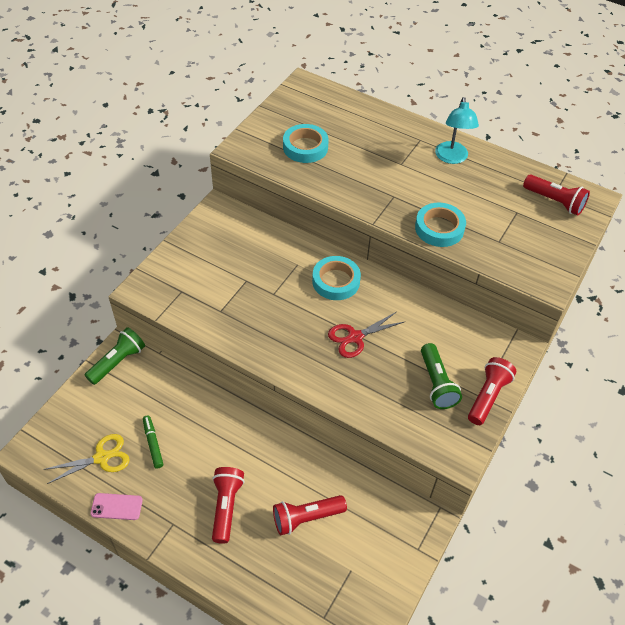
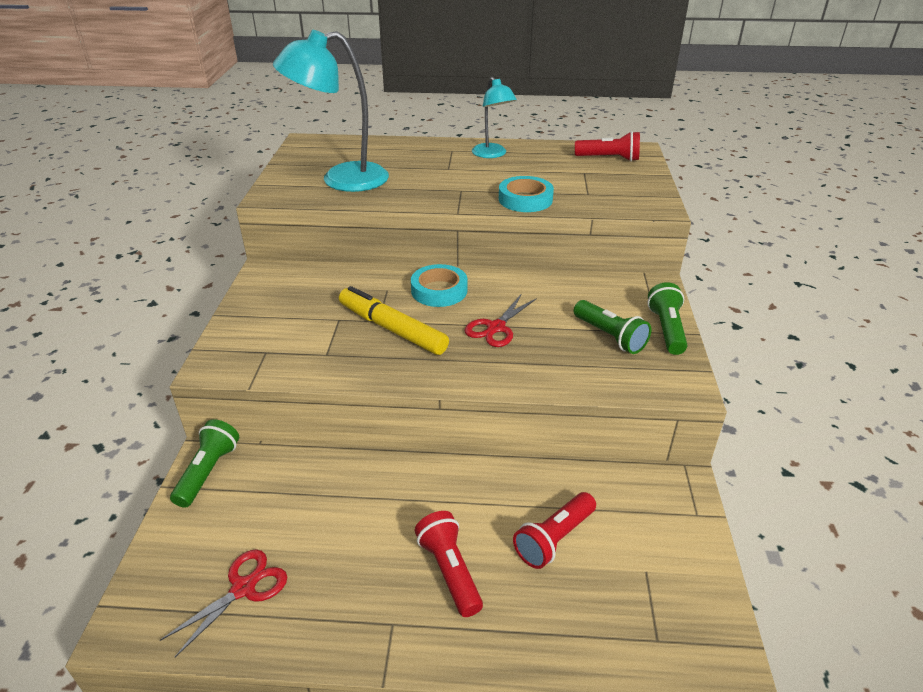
camera: 25 degrees left, 15 degrees down
yellow scissors [43,434,130,484] -> red scissors [160,549,287,658]
pink phone [91,493,143,520] -> none
green marker [143,415,163,469] -> none
turquoise tape [283,124,329,163] -> turquoise lamp [273,30,389,192]
red flashlight [468,357,516,425] -> green flashlight [647,282,688,355]
none -> yellow marker [339,286,449,355]

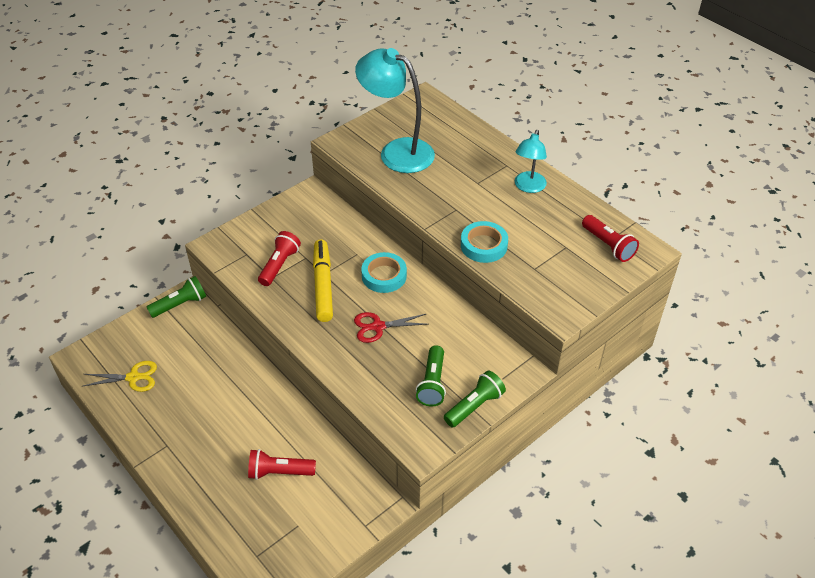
camera: 45 degrees right, 10 degrees up
red scissors [160,549,287,658] -> yellow scissors [83,361,157,392]
red flashlight [415,511,483,617] -> red flashlight moved to [258,231,301,286]

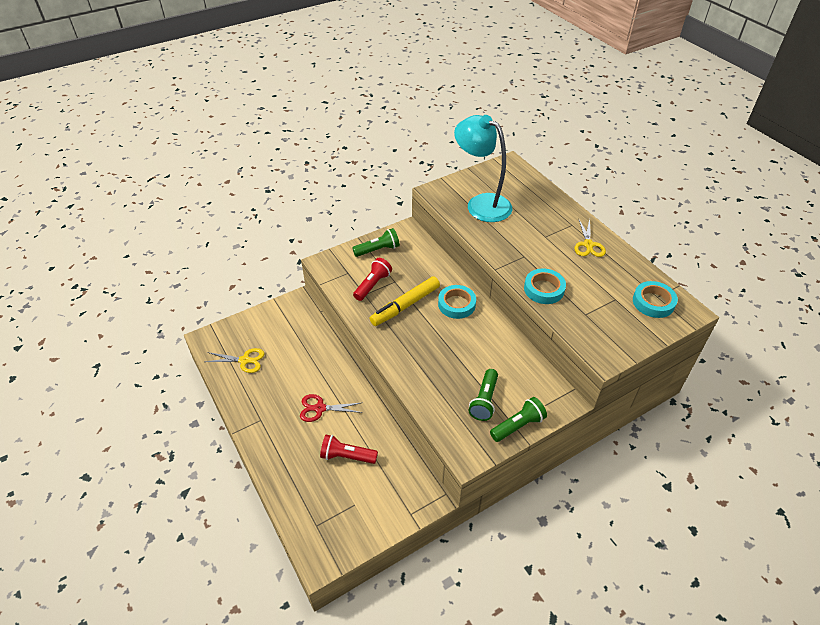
camera: 10 degrees right, 0 degrees up
green flashlight [147,276,206,318] -> green flashlight moved to [352,228,400,257]
yellow marker [313,239,333,322] -> yellow marker turned 135 degrees counterclockwise [370,276,440,326]
red scissors [354,312,428,343] -> red scissors moved to [300,394,362,422]
turquoise lamp [515,130,547,193] -> yellow scissors [574,218,606,257]
red flashlight [582,215,639,262] -> turquoise tape [633,281,678,318]

